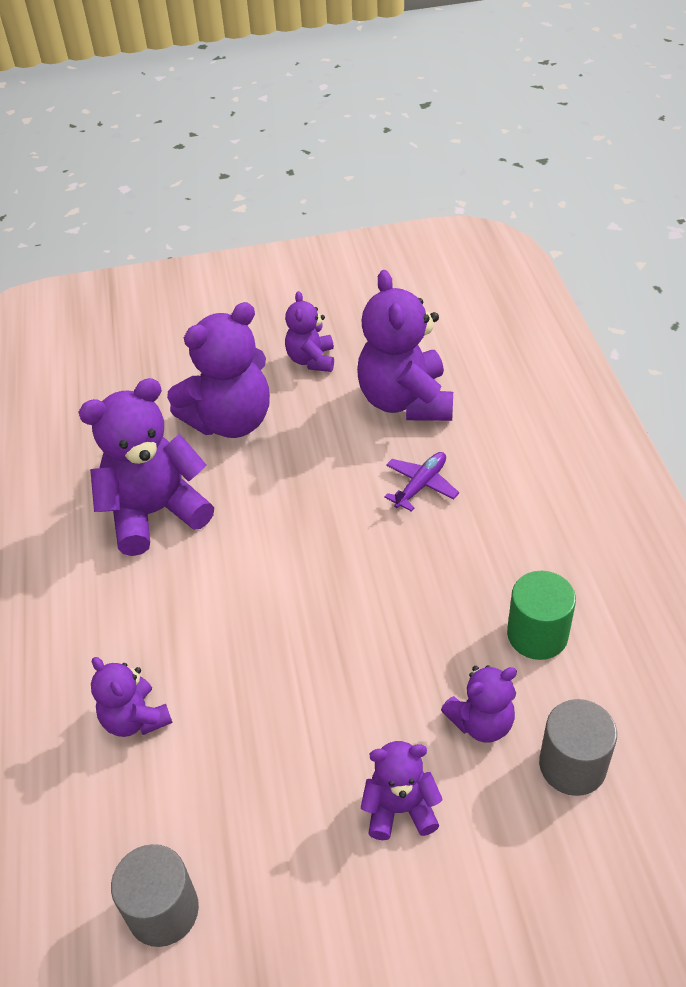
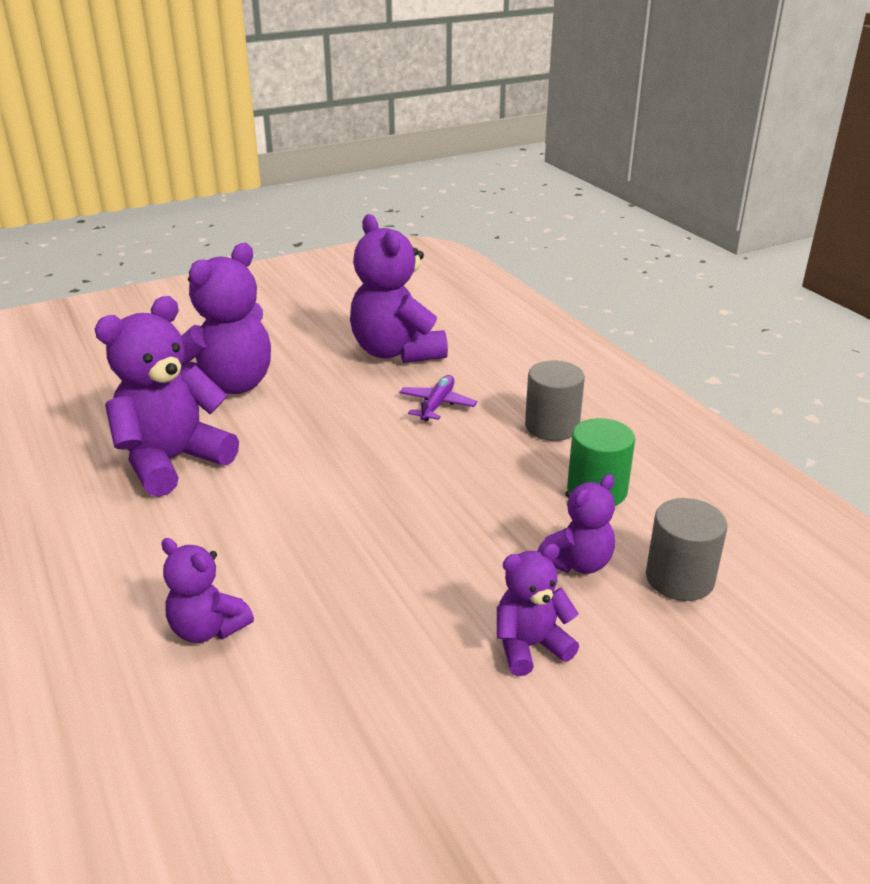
camera: 20 degrees left, 15 degrees down
grey cylinder [111,844,199,947] -> grey cylinder moved to [525,361,585,441]
purple teddy bear [285,291,334,372] -> none

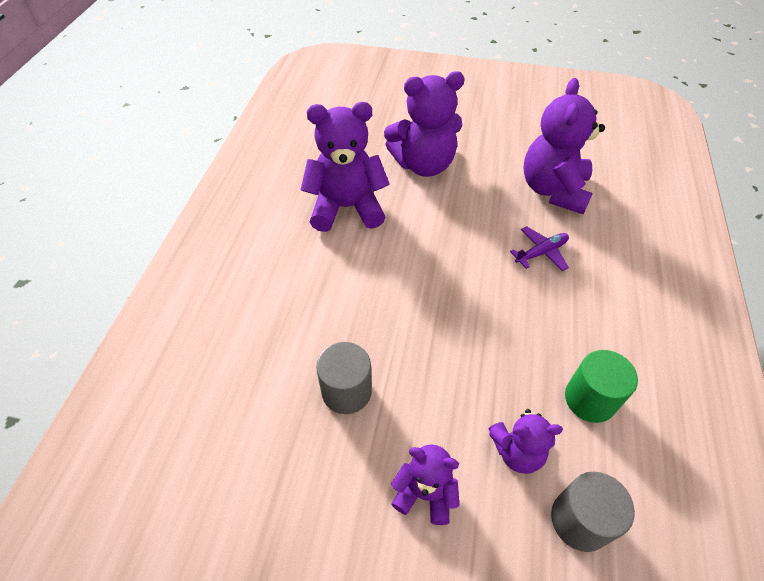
camera: 40 degrees right, 20 degrees up
purple teddy bear [161,538,254,643] -> none
grey cylinder [525,361,585,441] -> grey cylinder moved to [316,342,372,414]

